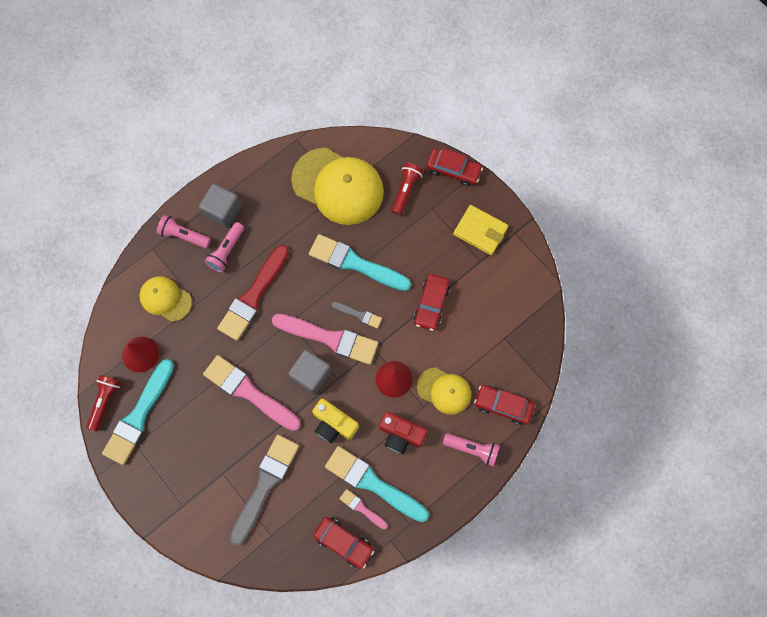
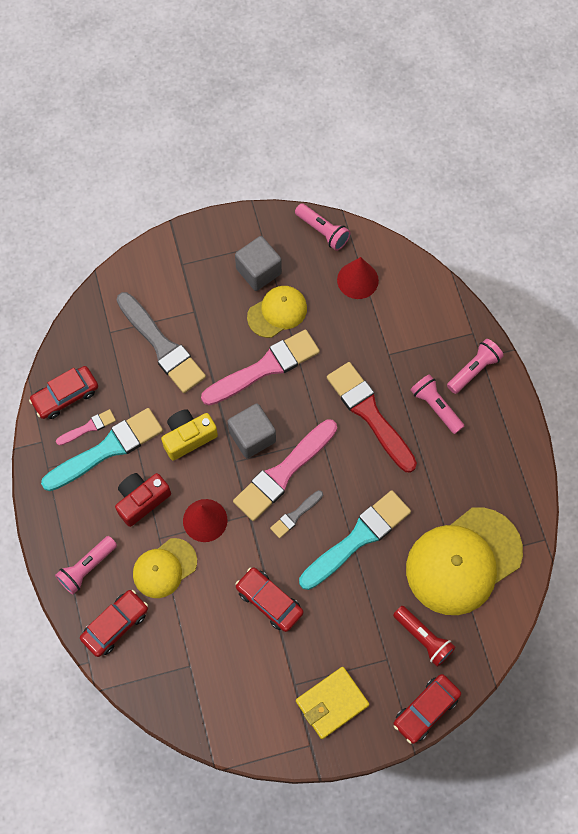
camera: 115 degrees right, 5 degrees down
red flashlight [86,375,121,431] -> pink flashlight [295,203,351,251]
turquoise brush [102,359,174,465] -> none
yellow cap [139,276,192,322] -> yellow cap moved to [247,286,307,338]
grey cube [199,184,242,228] -> grey cube moved to [235,236,282,291]

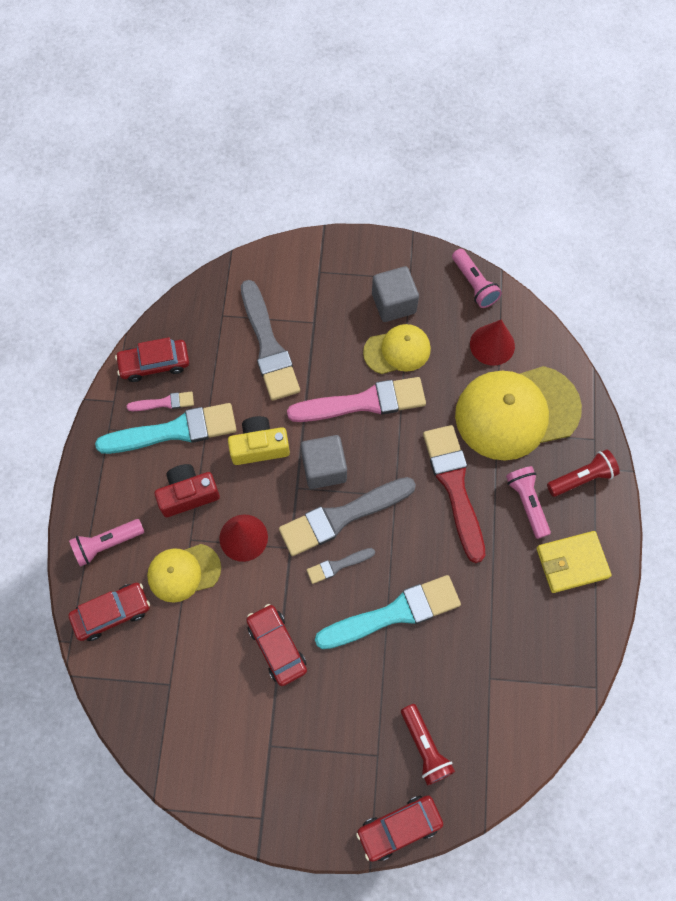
camera: 20 degrees right, 0 degrees up
pink brush [233,419,337,521] -> grey brush [279,477,416,556]
yellow wallet [296,667,369,739] -> yellow wallet moved to [537,531,612,593]
yellow cap [406,507,523,615] -> yellow cap moved to [455,366,582,460]
pink flashlight [447,339,504,394] -> red flashlight [547,449,620,497]

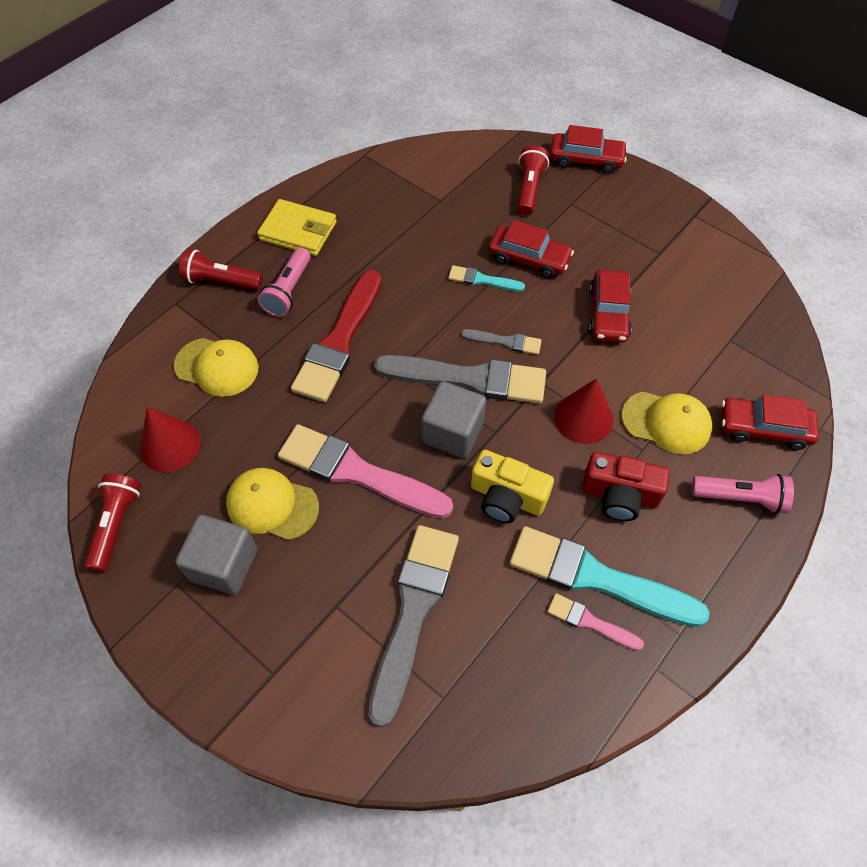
camera: 145 degrees left, 10 degrees down
red car [115,337,189,382] -> red car moved to [488,220,574,279]
turquoise brush [315,575,461,649] -> turquoise brush [448,265,525,291], size x0.48
pink flashlight [452,249,502,308] -> red flashlight [84,474,141,572]
yellow cap [455,366,582,460] -> yellow cap [174,338,259,397], size x0.55

